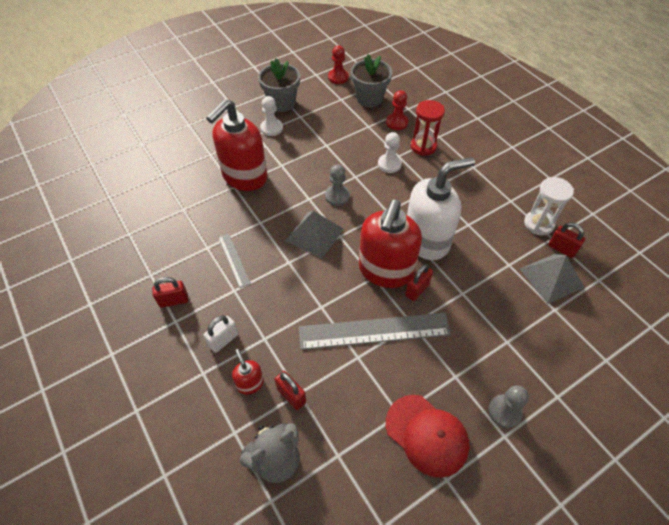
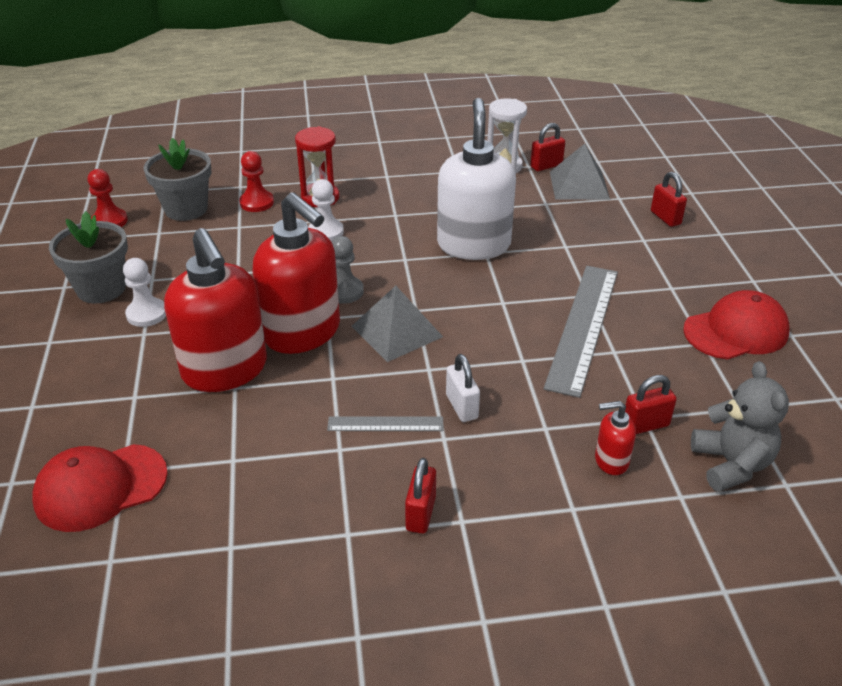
camera: 65 degrees left, 15 degrees down
white padlock [204,315,238,353] -> white padlock moved to [446,354,480,422]
red soap dispenser [359,200,422,288] -> red soap dispenser moved to [252,192,340,354]
red padlock [405,263,433,301] -> red padlock moved to [651,172,687,227]
grey pawn [488,385,529,428] -> none
none -> red cap [32,444,168,532]

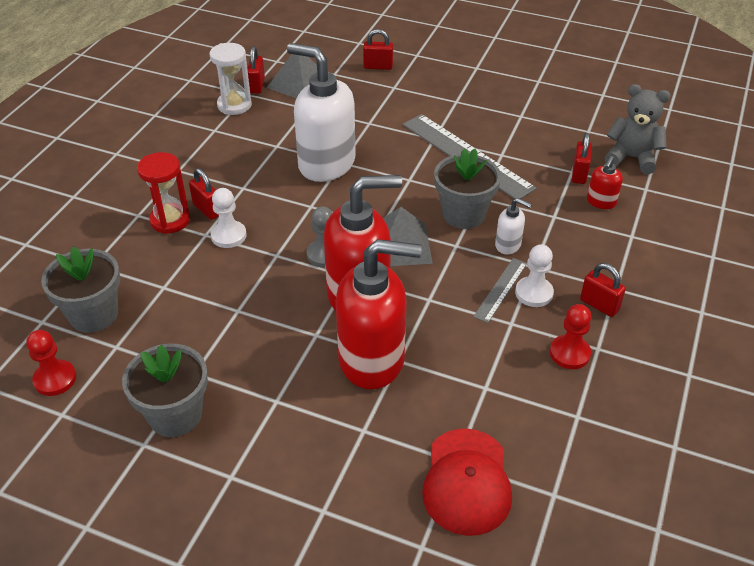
camera: 60 degrees left, 5 degrees up
white pawn [123,258,166,327] -> white pawn moved to [515,244,554,307]
red pawn [239,151,274,212] -> red pawn moved to [550,304,592,369]
white padlock [446,354,480,422] -> white soap dispenser [495,198,532,254]
red cap [683,290,790,360] -> none
none -> red padlock [189,168,219,220]
none -> grey flower pot [434,148,501,229]

